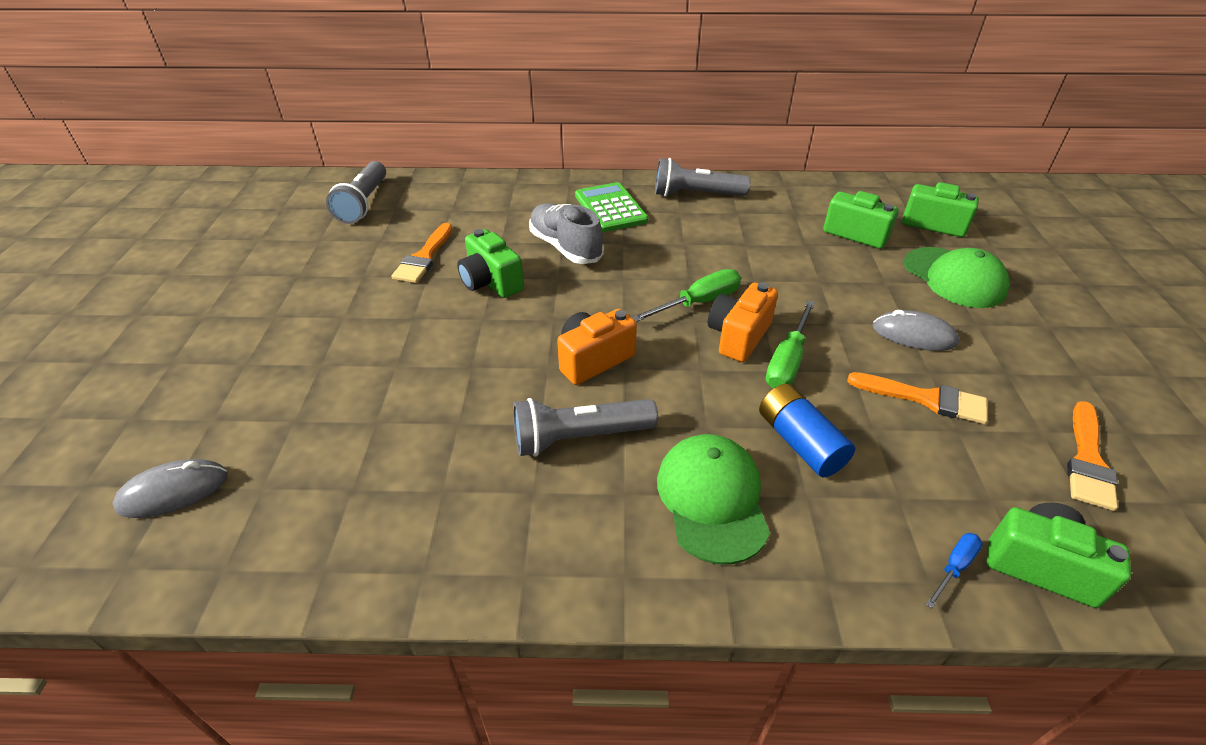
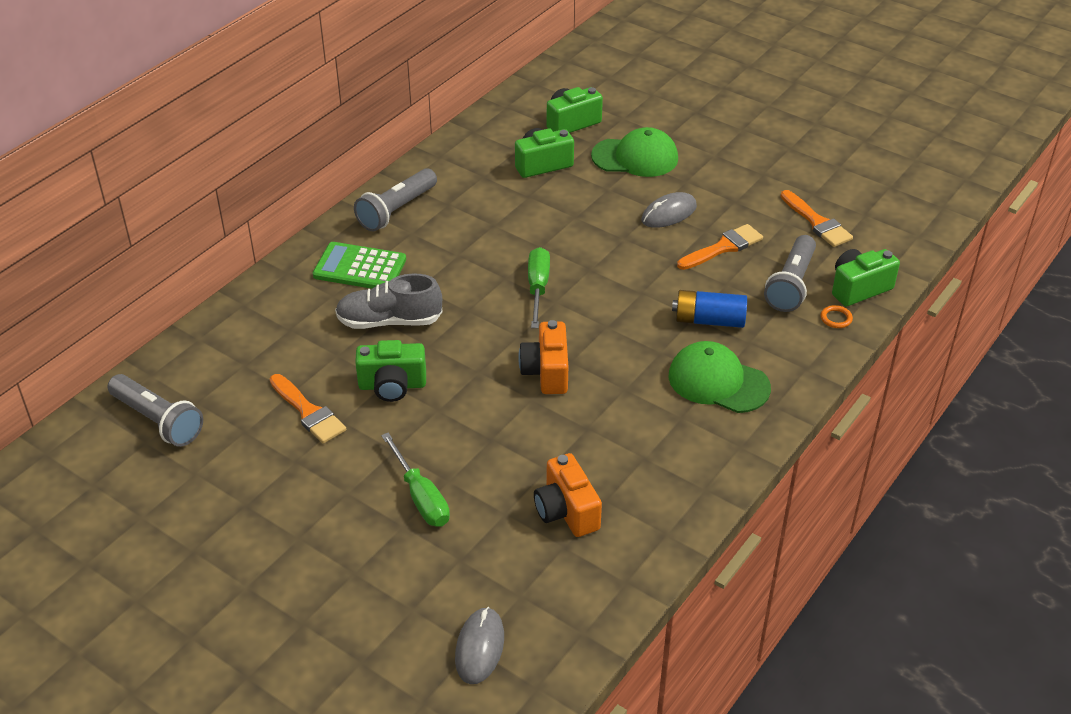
camera: 55 degrees left, 0 degrees up
grey flashlight [513,398,658,457] -> grey flashlight moved to [764,235,816,312]
orange camera [708,283,778,362] -> orange camera moved to [534,453,602,537]
green screwdriver [766,300,815,389] -> green screwdriver moved to [381,432,450,527]
blue screwdriver [926,533,983,608] -> orange ring [821,305,853,328]

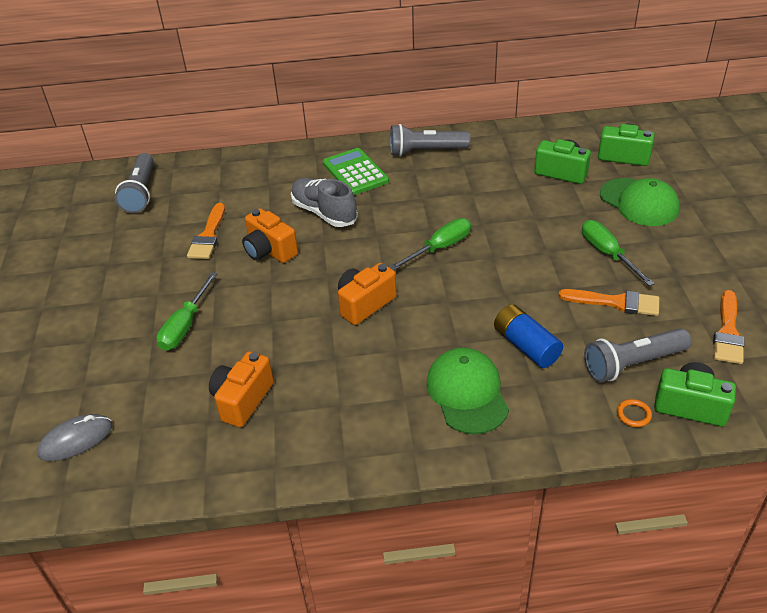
camera: 50 degrees right, 0 degrees up
green camera [355,340,426,402] -> orange camera [242,208,298,263]
grey mouse [642,192,697,228] -> green screwdriver [582,220,655,286]

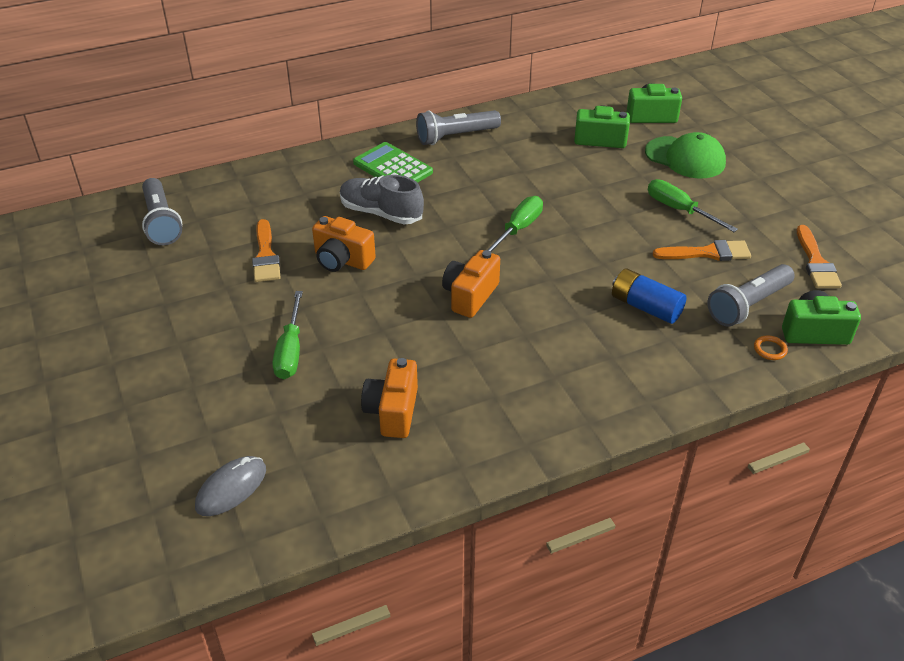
camera: 20 degrees left, 0 degrees up
green cap [426,348,509,434] -> none

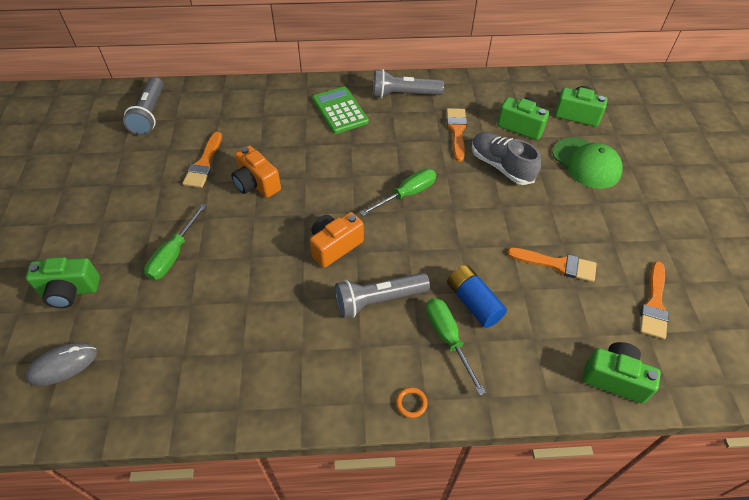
camera: 20 degrees right, 10 degrees up
grey shoe [340,175,424,224] -> grey shoe moved to [472,132,541,185]
orange camera [361,358,418,438] -> none
green screwdriver [648,179,738,232] -> green screwdriver moved to [426,298,486,396]
grey flashlight [707,264,795,327] -> grey flashlight moved to [335,273,430,318]
orange ring [754,335,788,360] -> orange ring moved to [396,387,427,418]
none -> green camera [26,257,100,308]
none -> orange brush [446,108,467,161]

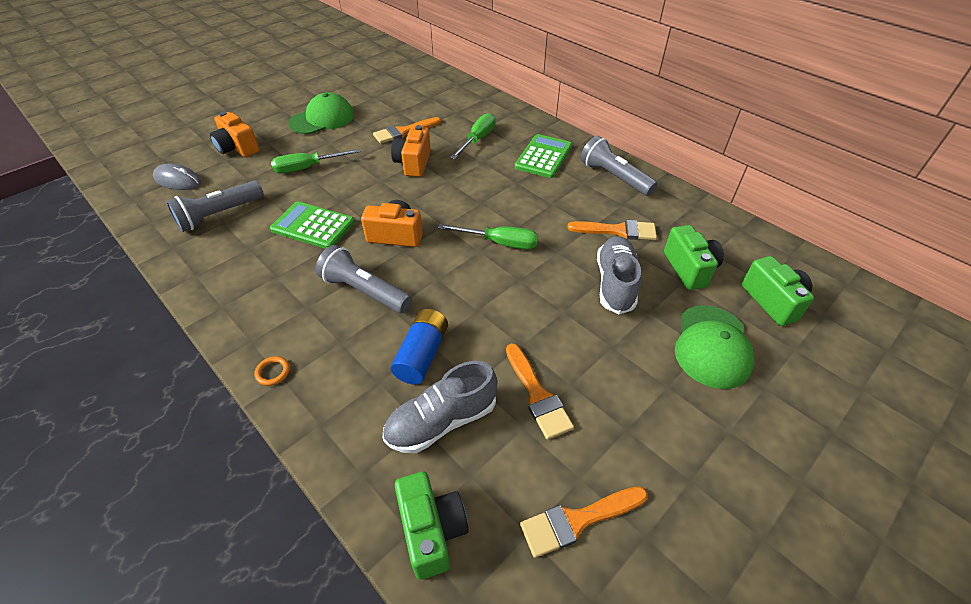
camera: 50 degrees right, 5 degrees down
green camera [26,257,100,308] -> orange camera [210,112,260,157]
grey flashlight [123,77,164,135] -> grey flashlight moved to [166,181,264,232]
green screwdriver [426,298,486,396] -> green screwdriver moved to [450,113,496,159]
orange brush [446,108,467,161] -> orange brush turned 45 degrees clockwise [568,220,657,240]
none -> green calculator [270,201,355,249]
none -> green cap [288,92,354,134]
none -> grey shoe [383,361,497,453]

